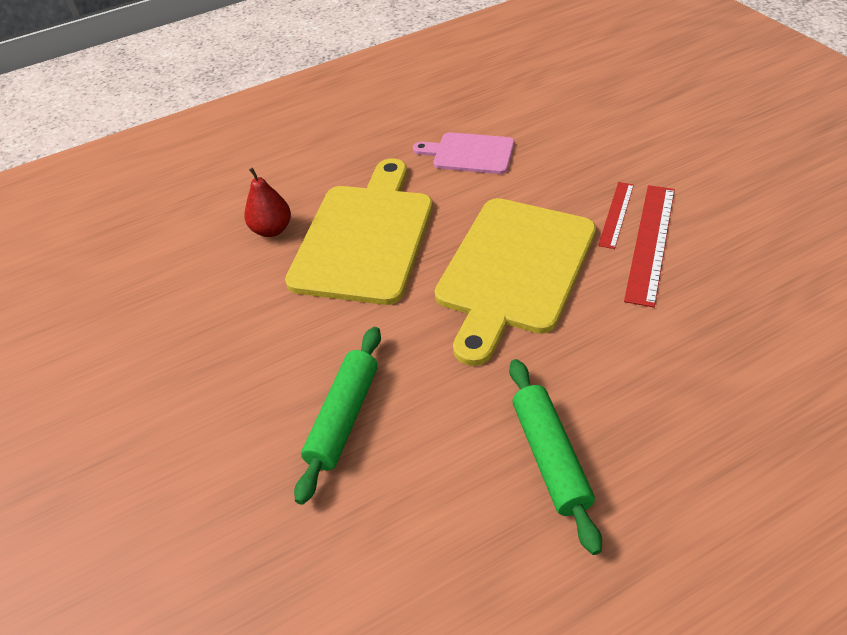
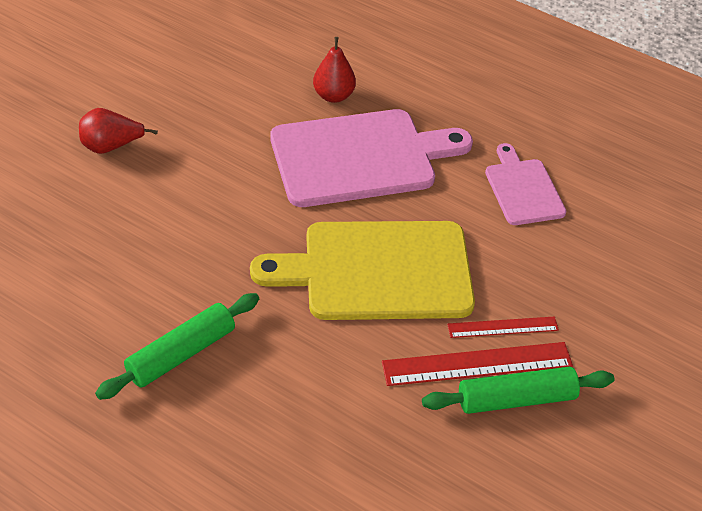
camera: 55 degrees right, 0 degrees up
yellow cutting board [285,158,433,305] -> pink cutting board [270,109,473,207]
green rolling pin [294,327,381,505] -> green rolling pin moved to [422,367,614,414]
none -> red pear [79,108,158,154]

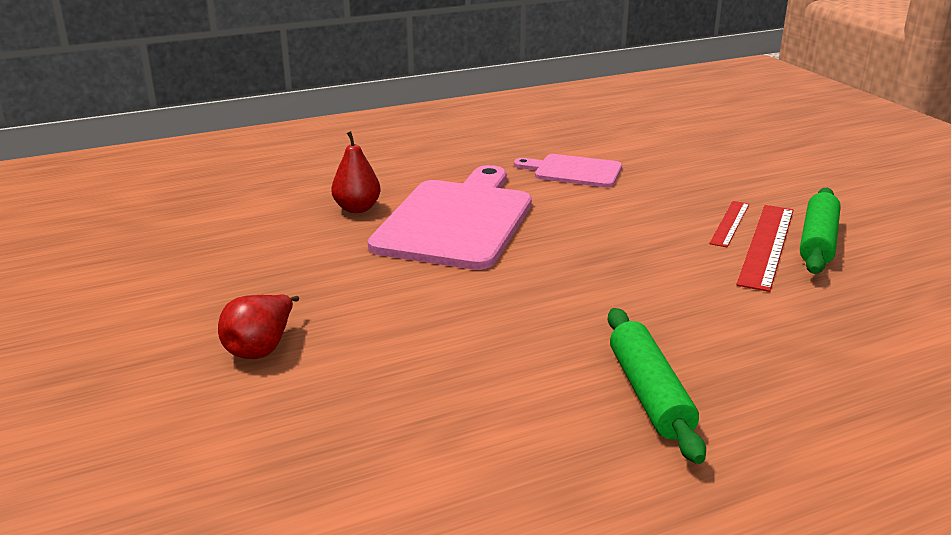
camera: 55 degrees left, 20 degrees down
yellow cutting board [250,221,475,320] -> none

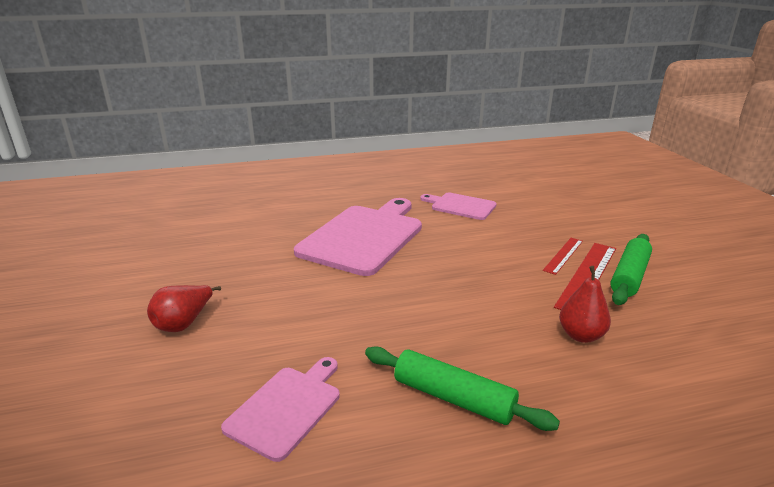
camera: 10 degrees right, 0 degrees up
red pear [331,131,381,213] -> red pear moved to [559,266,611,343]
green rolling pin [608,308,706,464] -> green rolling pin turned 60 degrees counterclockwise [365,346,560,431]
none -> pink cutting board [221,357,340,462]

